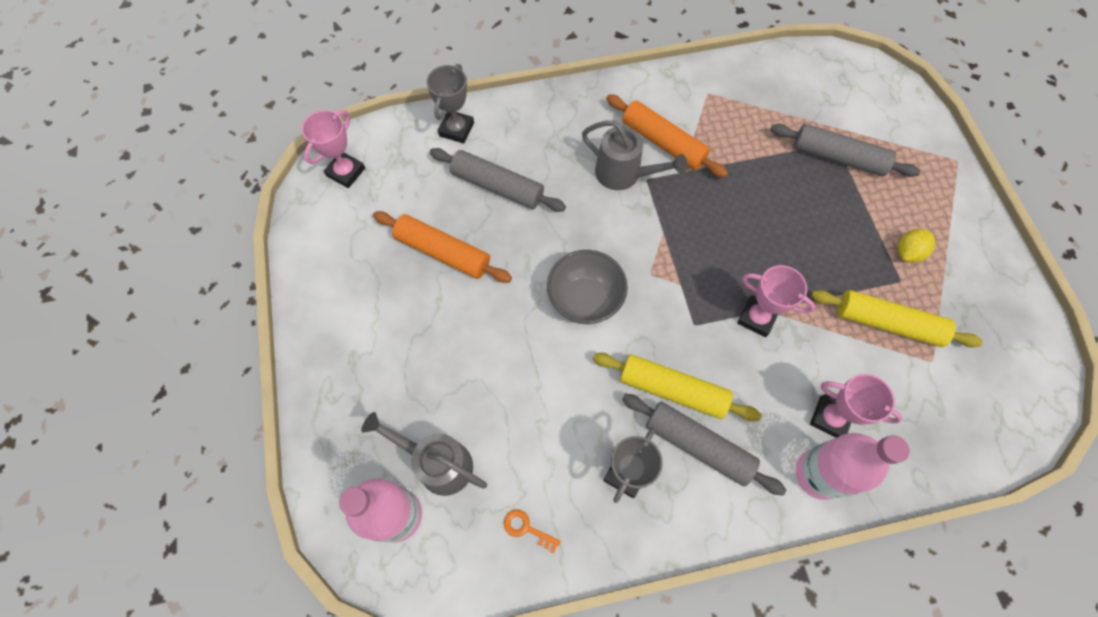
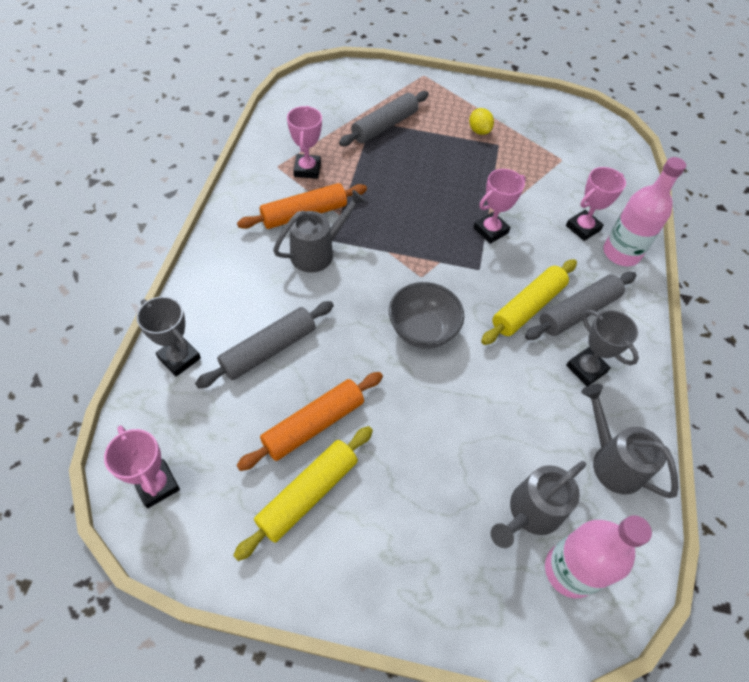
camera: 70 degrees left, 10 degrees down
orange key [504,509,561,554] -> grey watering can [581,384,679,498]
yellow rolling pin [811,290,983,347] -> yellow rolling pin moved to [233,426,373,561]
none -> pink trophy [287,106,322,179]

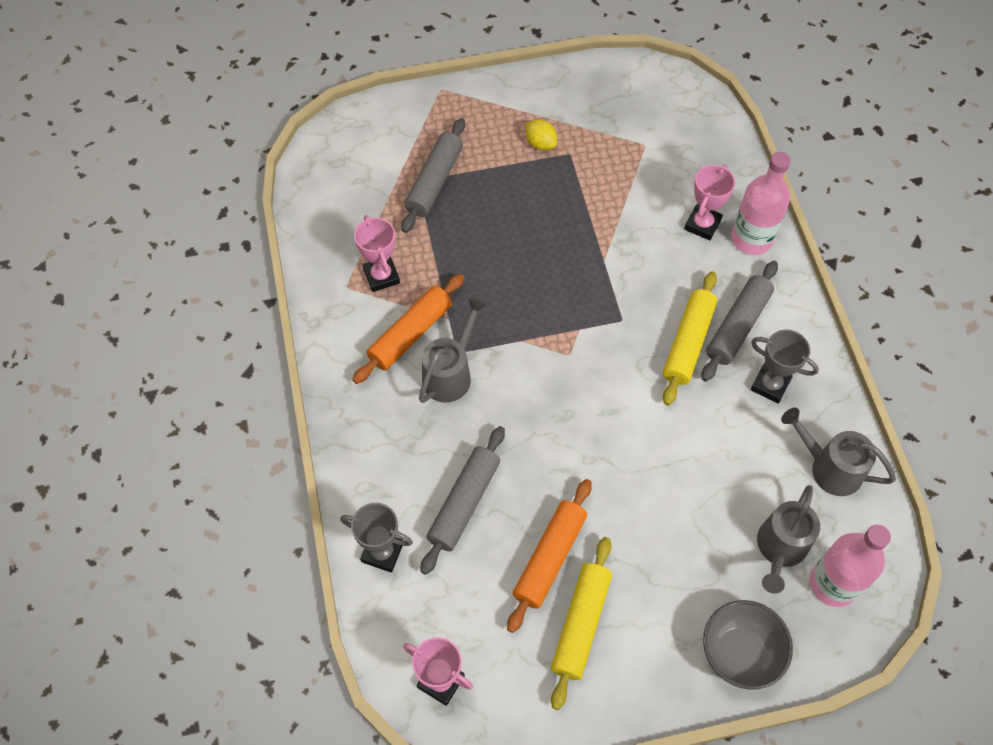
camera: 20 degrees left, 5 degrees up
grey bowl [389,282,464,349] -> grey bowl moved to [703,600,793,690]
pink trophy [473,169,526,244] -> none

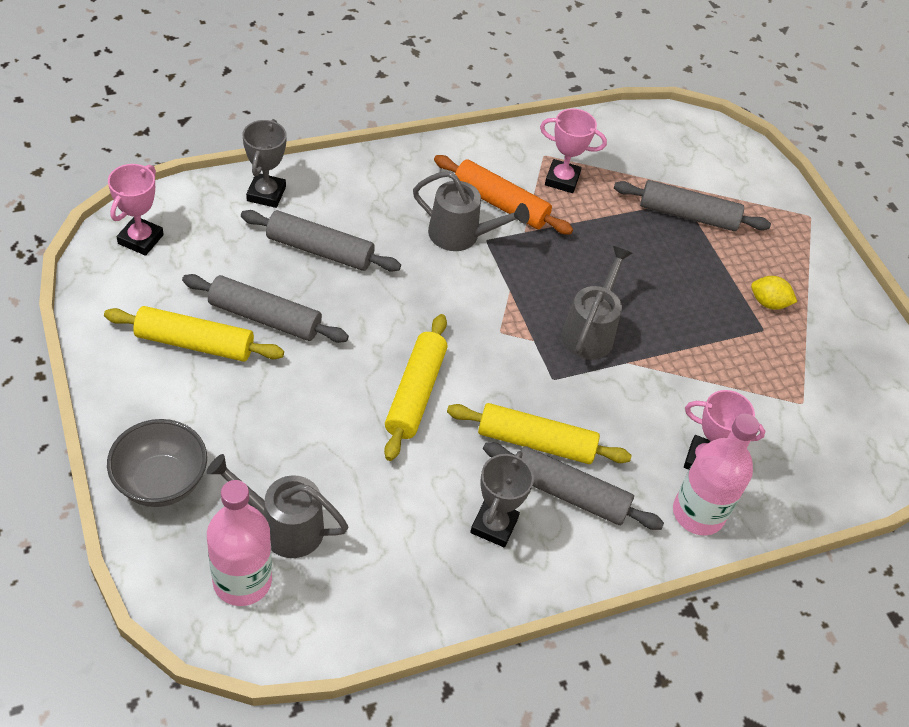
camera: 75 degrees right, 10 degrees down
pink trophy [354,215,400,292] -> pink trophy turned 45 degrees clockwise [540,109,607,193]
orange rolling pin [507,479,592,633] -> grey rolling pin [182,274,349,343]
yellow lemon [526,120,557,150] -> yellow lemon turned 75 degrees clockwise [751,276,797,310]
grey watering can [781,408,896,496] -> grey watering can moved to [561,246,633,360]
none -> yellow rolling pin [384,314,448,461]

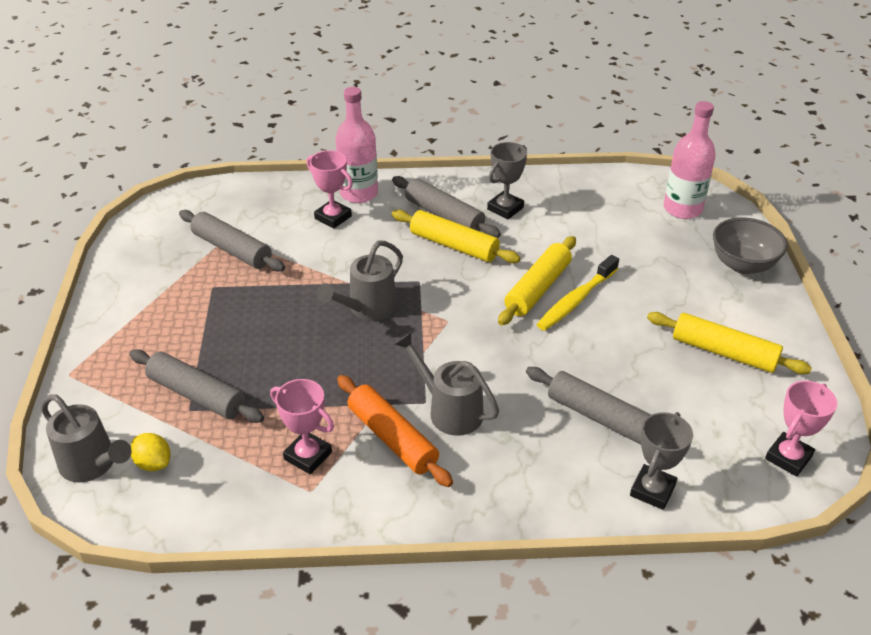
camera: 155 degrees left, 10 degrees down
grey rolling pin [182,274,349,343] -> grey rolling pin moved to [179,210,285,272]
grey watering can [207,454,348,558] -> grey watering can moved to [41,394,131,483]
yellow lemon [751,276,797,310] -> yellow lemon moved to [131,433,170,471]
none -> yellow toothbrush [536,255,619,331]

